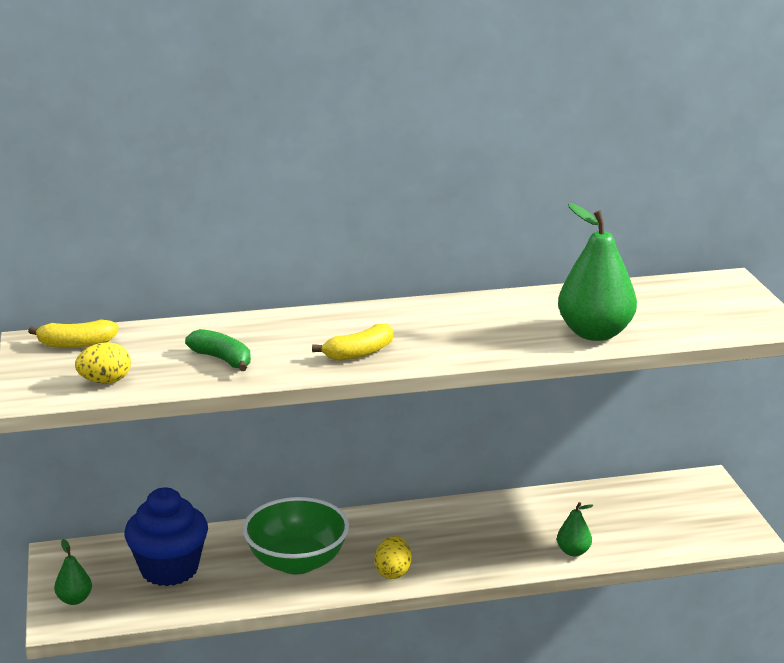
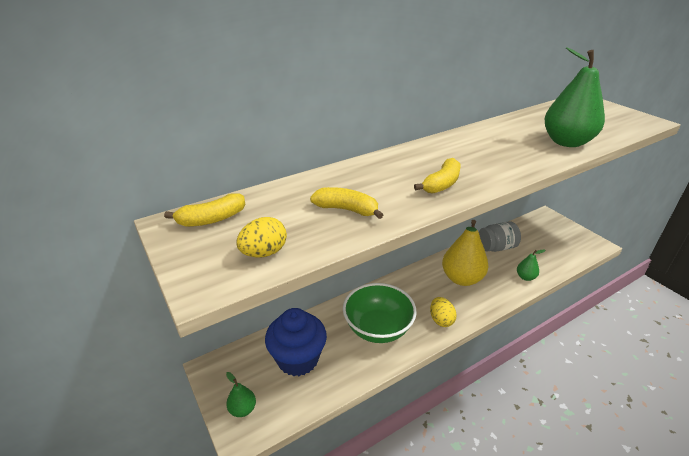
camera: 20 degrees left, 10 degrees up
green banana [185,329,251,371] -> yellow banana [310,187,383,219]
none -> yellow pear [442,220,488,286]
none -> grey jar [479,221,521,252]

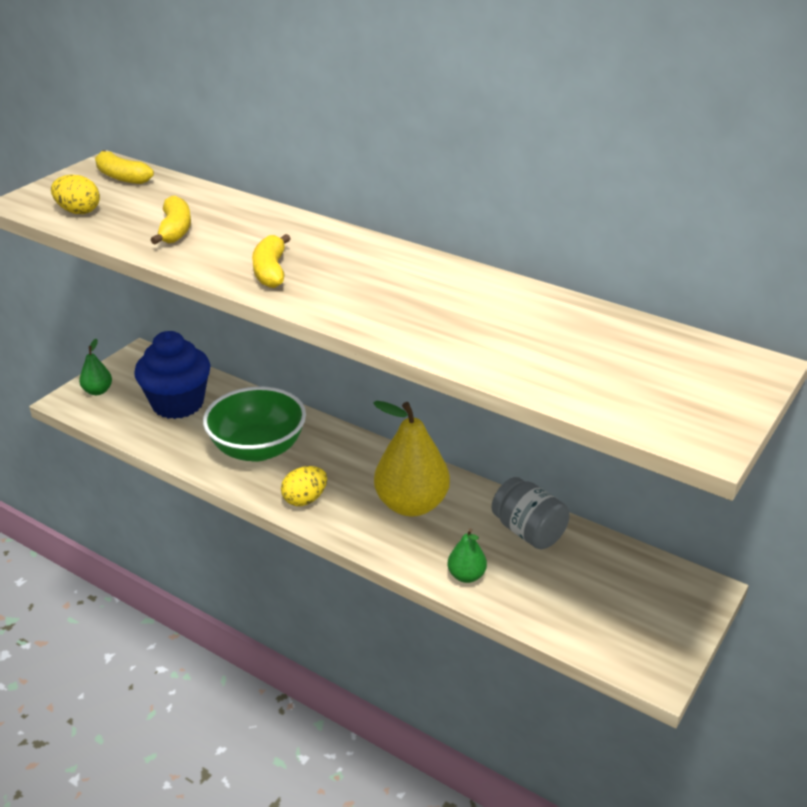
camera: 65 degrees right, 0 degrees up
yellow banana [414,158,461,194] -> yellow banana turned 75 degrees clockwise [252,234,291,288]
green pear [544,47,605,147] -> none

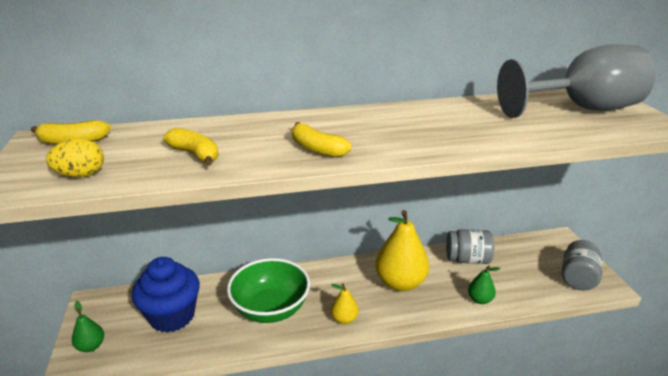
camera: 45 degrees left, 5 degrees down
yellow egg [281,466,327,506] -> yellow pear [331,284,359,324]
none -> grey goblet [497,44,656,118]
none -> grey jar [562,240,602,290]

